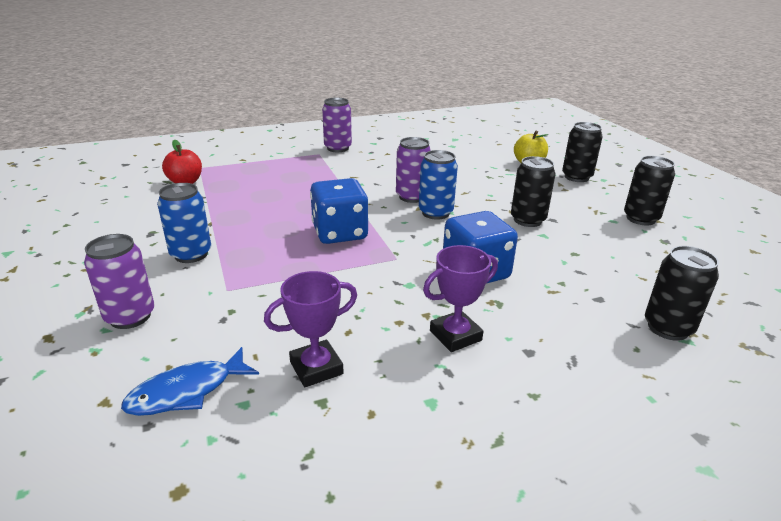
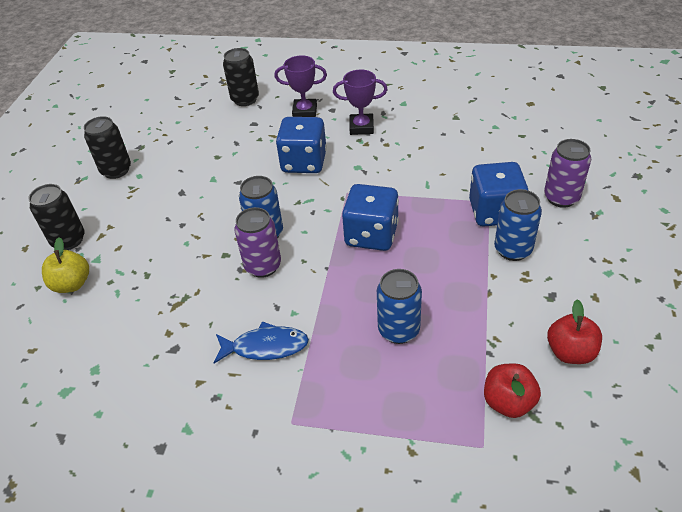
camera: 145 degrees left, 15 degrees up
blue fish [121,347,259,416] -> blue fish moved to [213,321,309,363]
purple trophy [264,271,357,387] -> purple trophy moved to [274,55,327,117]
purple can [322,98,352,152] -> none
black can [511,156,555,227] -> none
none -> blue can [377,269,422,344]
none -> blue dice [469,162,529,227]
none -> red apple [547,299,602,364]

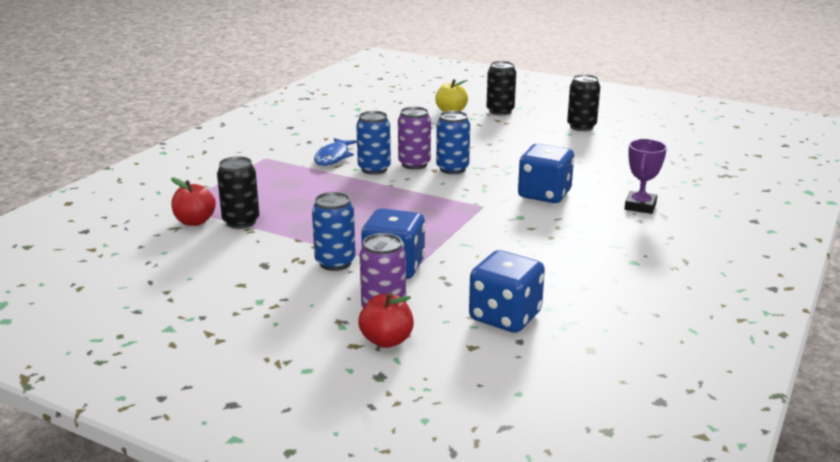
camera: 105 degrees right, 20 degrees down
black can [223,48,259,106] -> black can moved to [217,156,260,229]
purple trophy [333,70,388,135] -> none
blue dice [342,184,399,251] -> blue dice moved to [469,250,545,333]
blue can [377,269,422,344] -> blue can moved to [356,111,391,175]
red apple [547,299,602,364] -> red apple moved to [358,292,414,348]

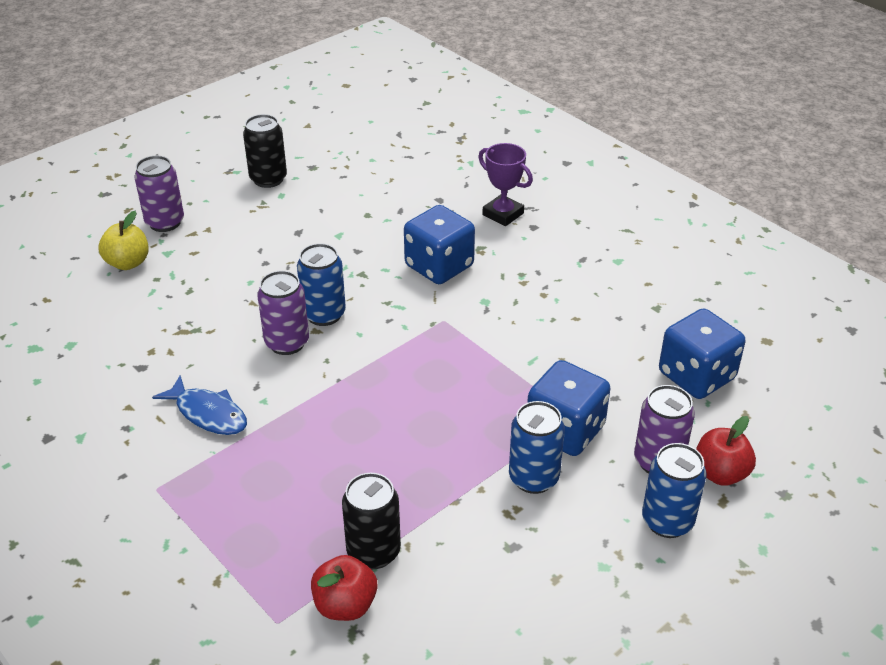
camera: 70 degrees left, 15 degrees up
blue can [356,111,391,175] -> blue can moved to [642,443,706,538]
black can [486,61,516,115] -> purple can [134,156,184,232]

